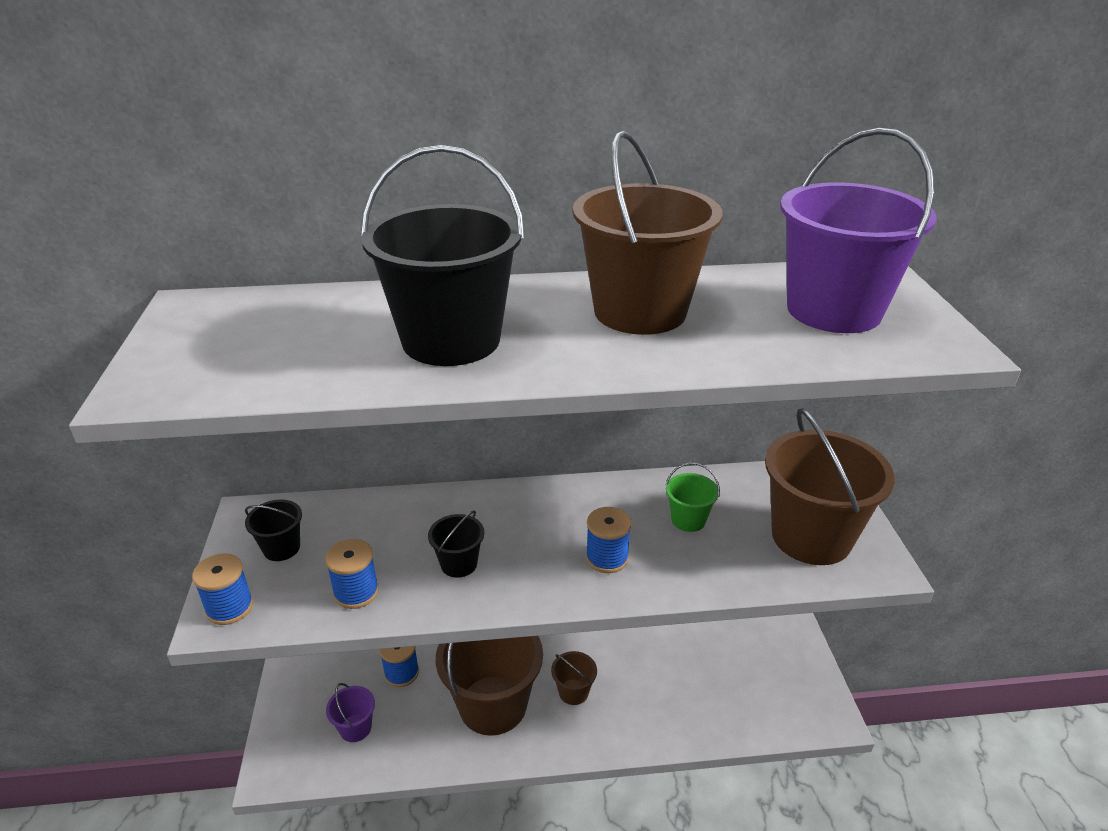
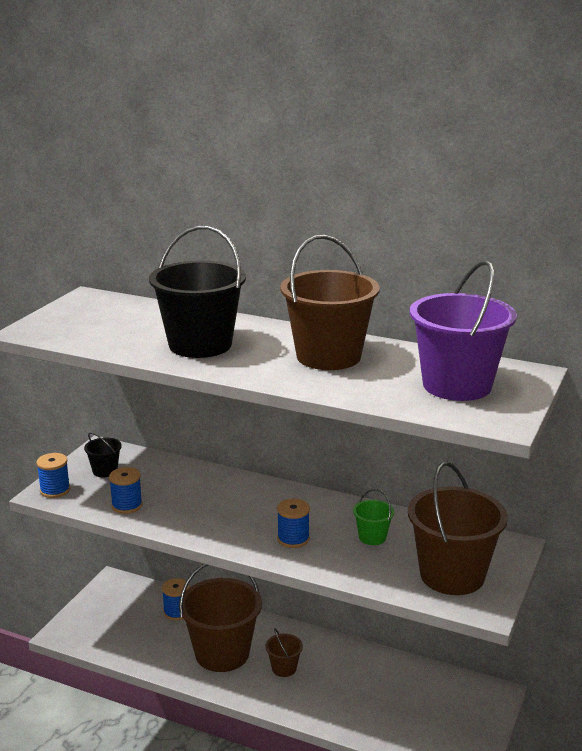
camera: 30 degrees right, 10 degrees down
purple bucket [326,683,375,742] -> none
black bucket [428,511,484,578] -> none

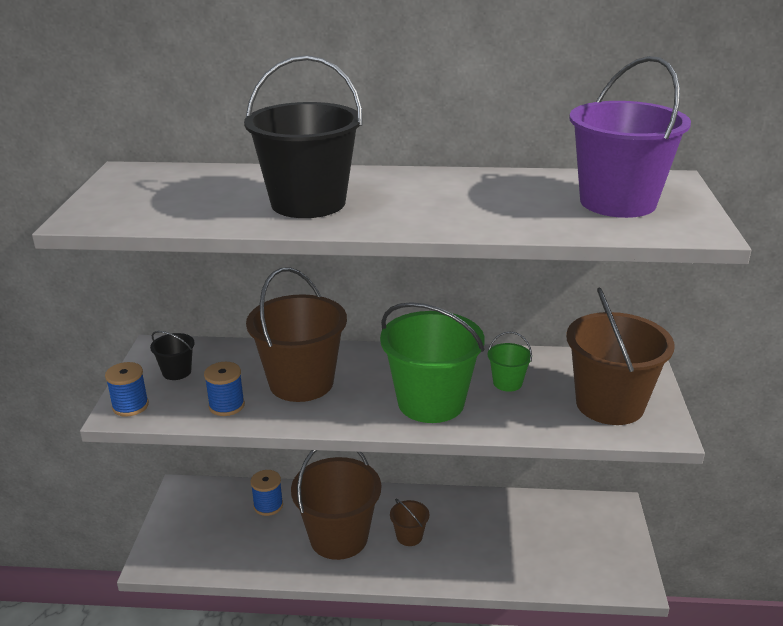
camera: 20 degrees left, 5 degrees up
blue spool [277,499,310,548] -> green bucket [380,302,485,423]
brown bucket [280,235,380,370] -> brown bucket moved to [246,267,347,402]

